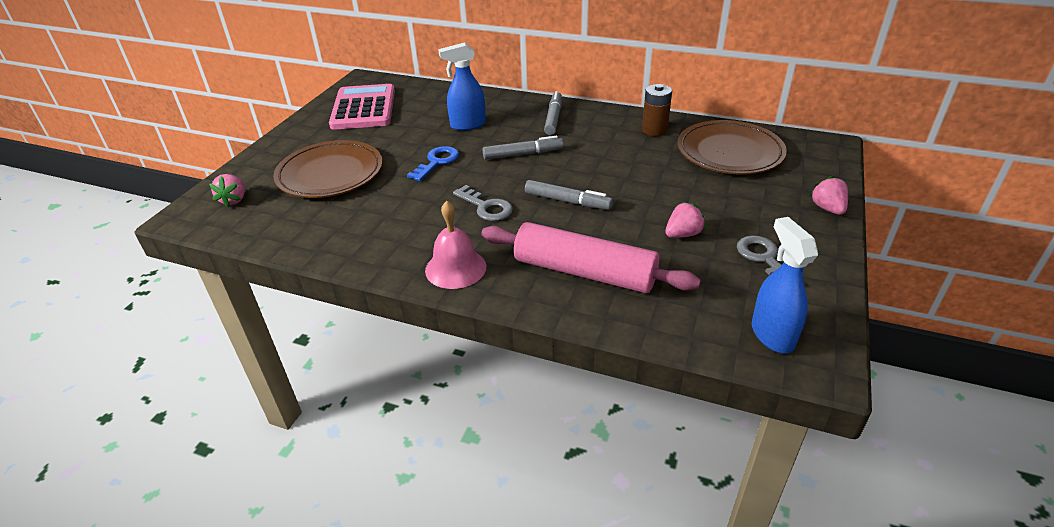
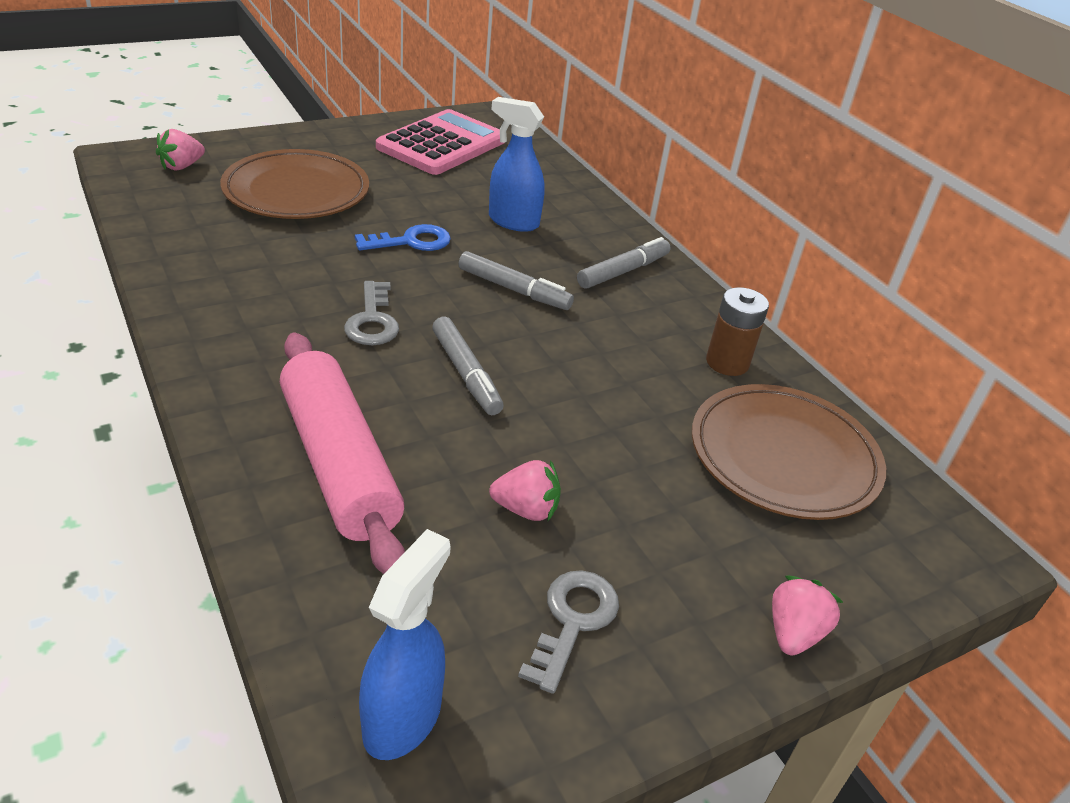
camera: 35 degrees right, 0 degrees up
pink bell [425,201,486,289] -> none

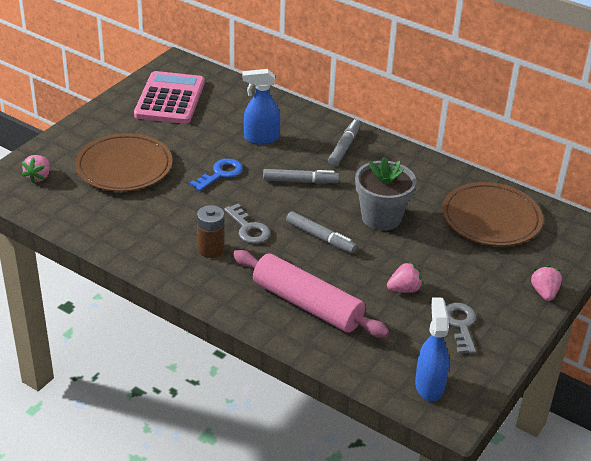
camera: 25 degrees left, 0 degrees up
brown battery [706,287,769,376] -> brown battery moved to [197,205,225,258]
none -> grey flower pot [355,157,416,231]

